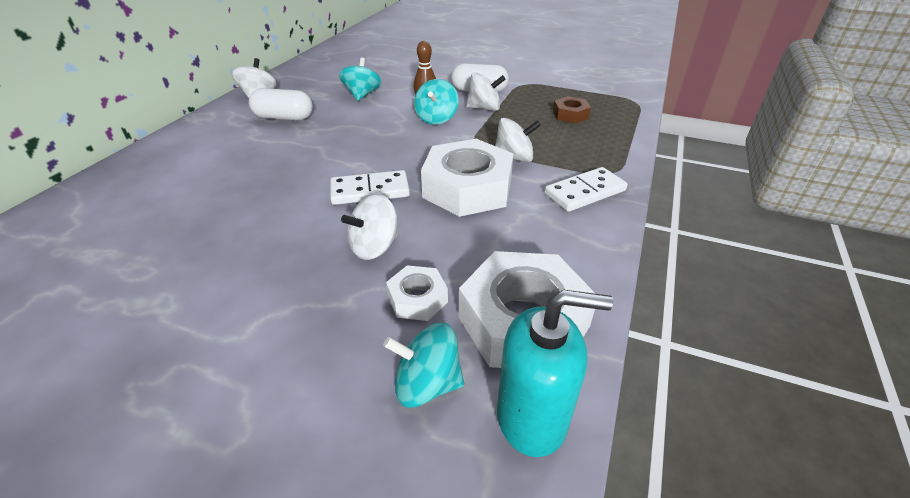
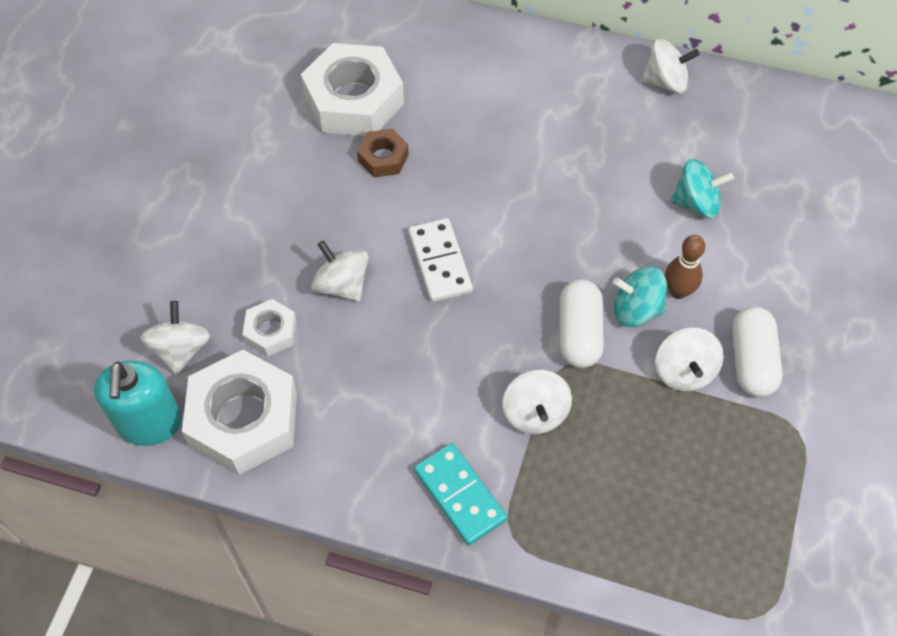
camera: 85 degrees right, 20 degrees up
white capsule [249,88,313,120] -> white capsule moved to [560,279,604,368]
turquoise spinning top [383,323,464,408] -> white spinning top [140,301,210,374]
white nut [421,139,514,217] -> white nut moved to [301,43,404,136]
white domino [544,167,628,212] -> turquoise domino [414,443,507,545]
brown nut [553,96,591,124] -> brown nut moved to [357,129,409,177]

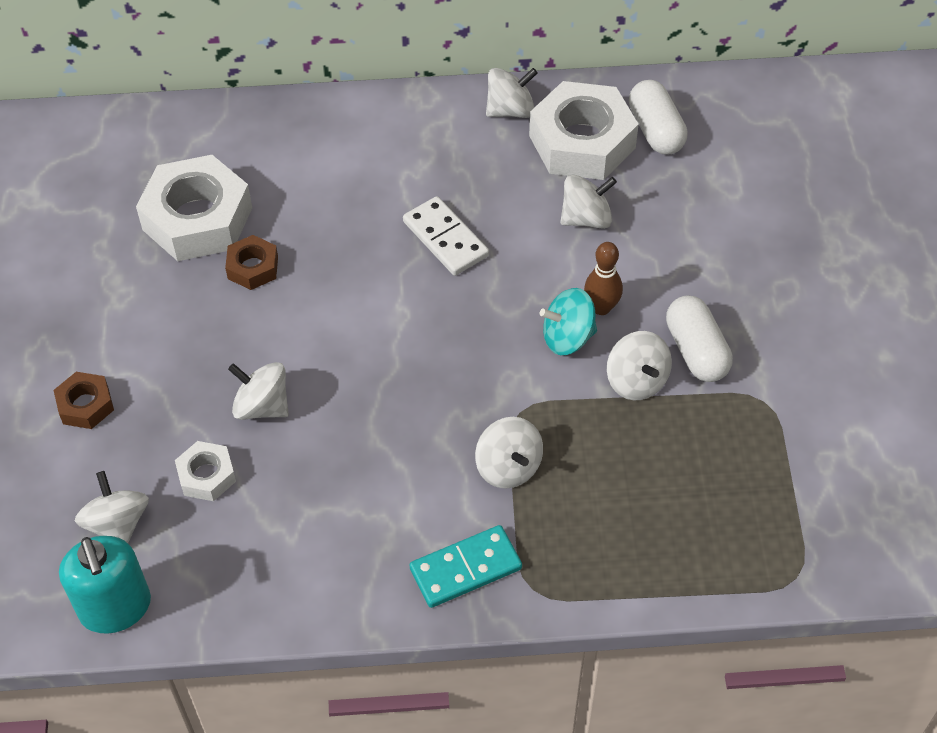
camera: 20 degrees left, 5 degrees down
white nut [182,350,297,475] -> white nut moved to [529,81,639,180]
white domino [408,218,473,302] -> white domino moved to [403,196,489,276]
turquoise domino [414,443,507,545] -> turquoise domino turned 60 degrees counterclockwise [409,525,522,608]
white capsule [560,279,604,368] -> white capsule moved to [629,80,688,155]
turquoise spinning top [670,159,734,218] -> white spinning top [560,175,617,229]
none -> brown nut [53,372,114,429]

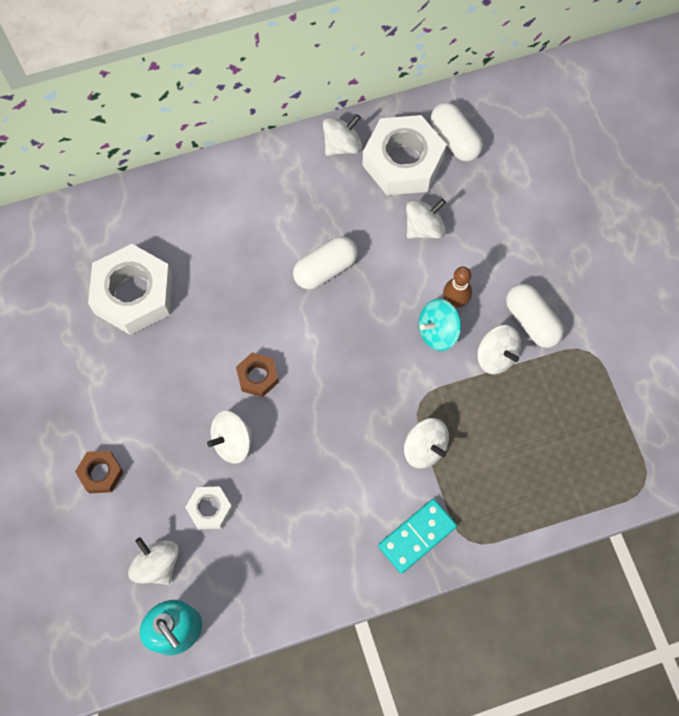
camera: 15 degrees left, 15 degrees up
brown nut [225,235,278,290] -> brown nut moved to [236,353,279,397]
white spinning top [228,362,289,420] -> white spinning top turned 45 degrees counterclockwise [207,411,252,464]
white domino [403,196,489,276] -> white capsule [293,236,358,289]

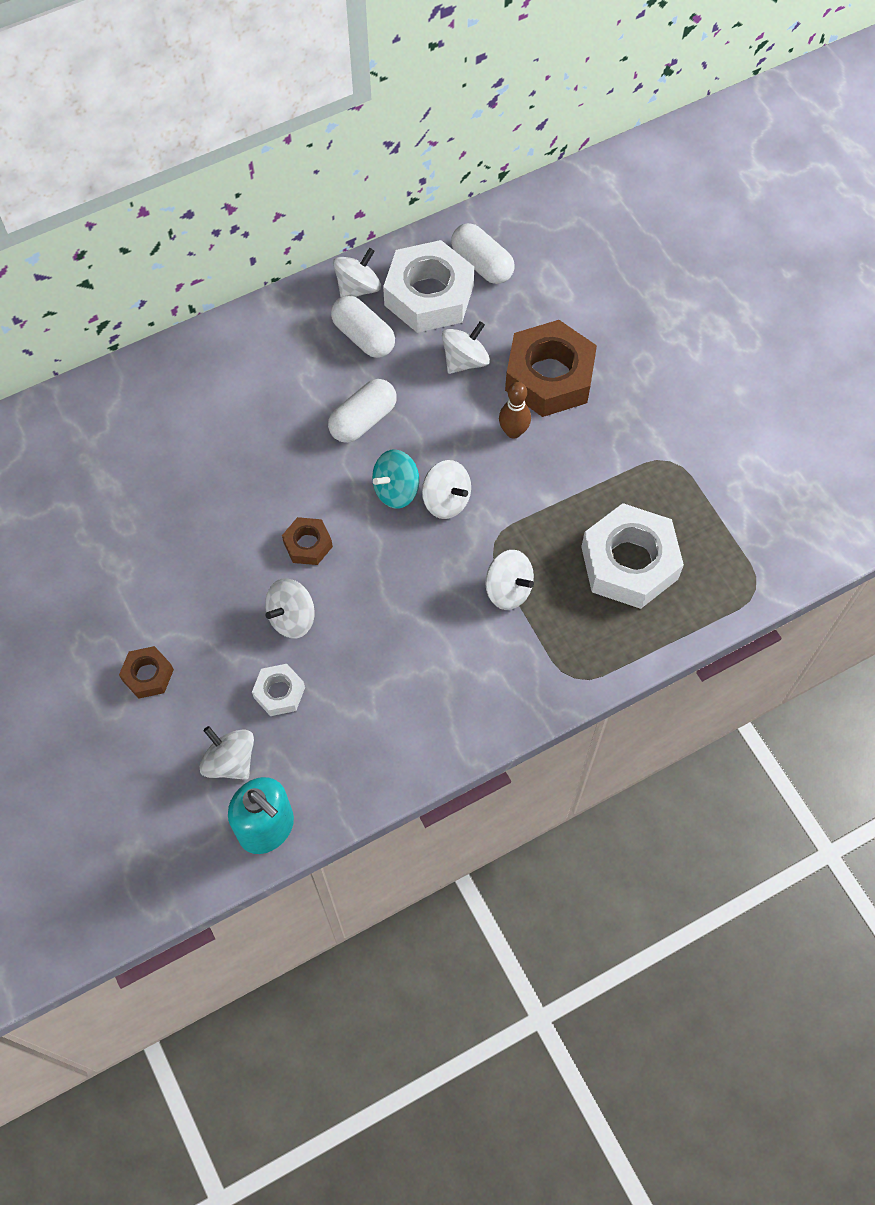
camera: 10 degrees left, 5 degrees down
white nut [88,244,173,335] -> white nut moved to [581,503,684,609]
turquoise domino [378,499,457,574] -> none
turquoise spinning top [418,299,461,351] -> turquoise spinning top moved to [372,450,419,509]
white spinning top [477,325,521,374] -> white spinning top moved to [422,460,471,519]
white capsule [506,284,564,348] -> white capsule moved to [331,295,395,358]
none -> brown nut [505,320,597,417]

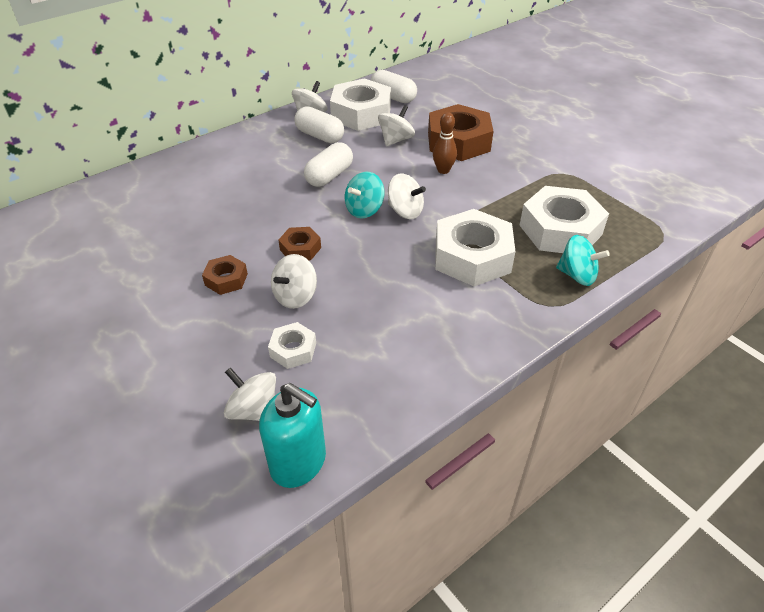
camera: 10 degrees left, 20 degrees down
brown nut [119,646,174,699] -> brown nut moved to [202,255,248,295]
white spinning top [485,550,534,610] -> white nut [435,209,516,286]
none -> turquoise spinning top [556,235,610,286]

